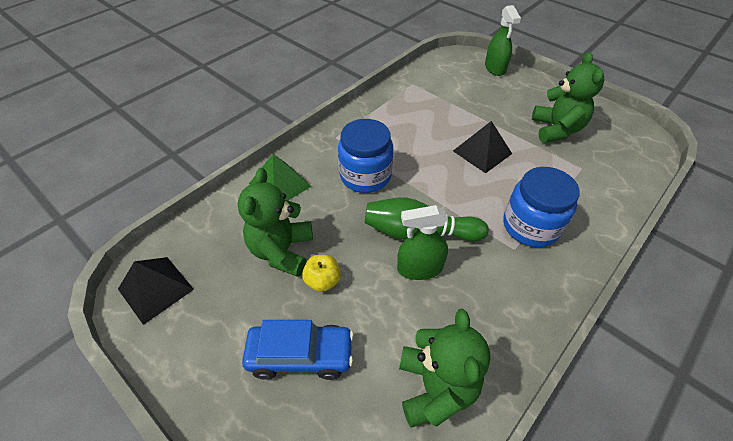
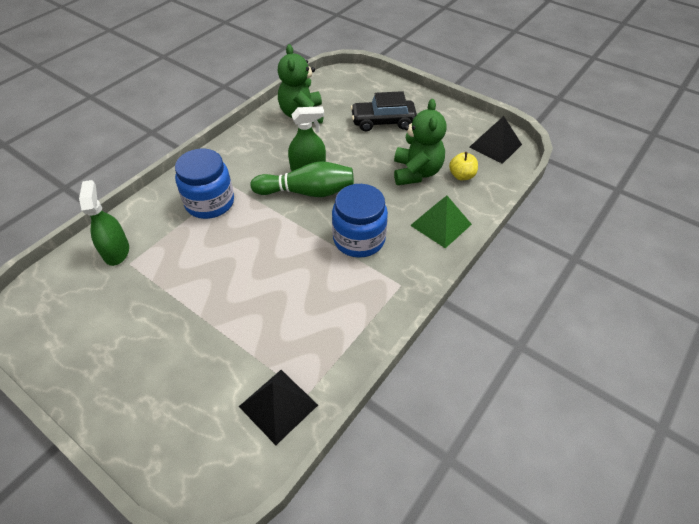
camera: 175 degrees right, 0 degrees up
blue car [242,320,354,380] -> black car [351,91,417,131]
yellow apple [302,255,341,292] -> yellow apple moved to [449,152,478,180]
black pyramid [453,121,512,174] -> black pyramid moved to [239,370,318,445]
green spray bottle [485,5,521,76] -> green spray bottle moved to [79,180,129,266]
green teddy bear [532,52,605,143] -> none

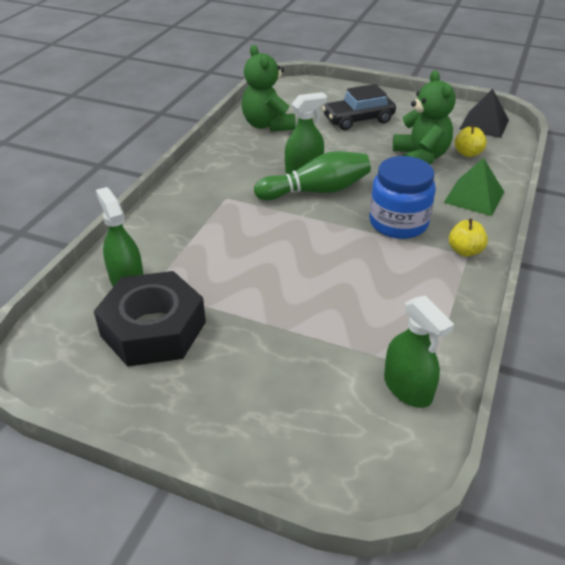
camera: 15 degrees left, 10 degrees down
blue jar [175,149,234,219] -> none
black pyramid [239,370,318,445] -> green spray bottle [384,295,455,408]
none -> black nut [94,271,206,367]
none -> yellow apple [449,219,488,257]

